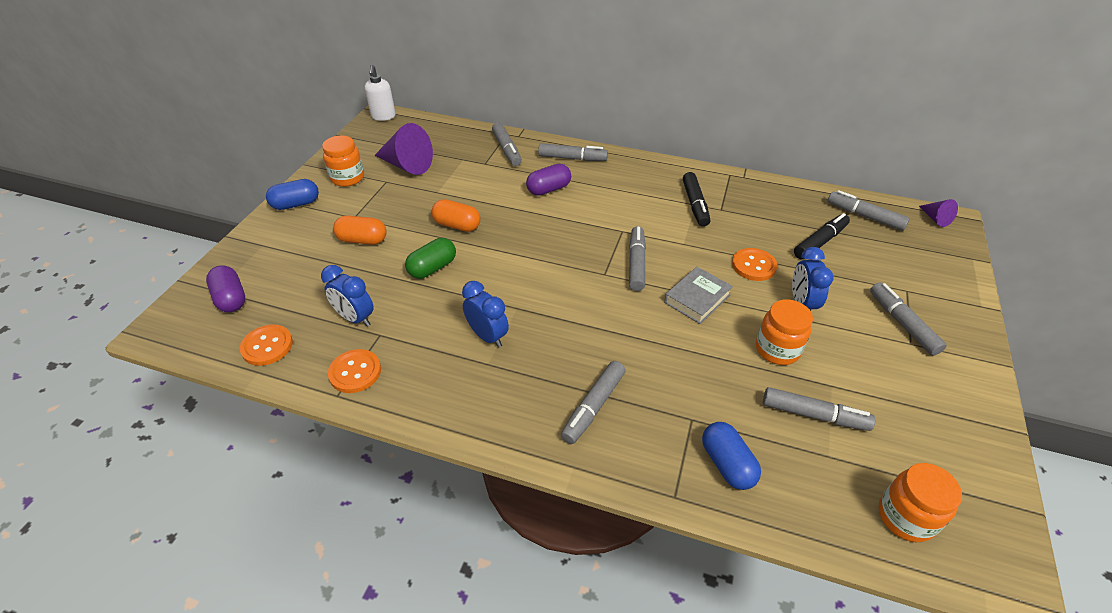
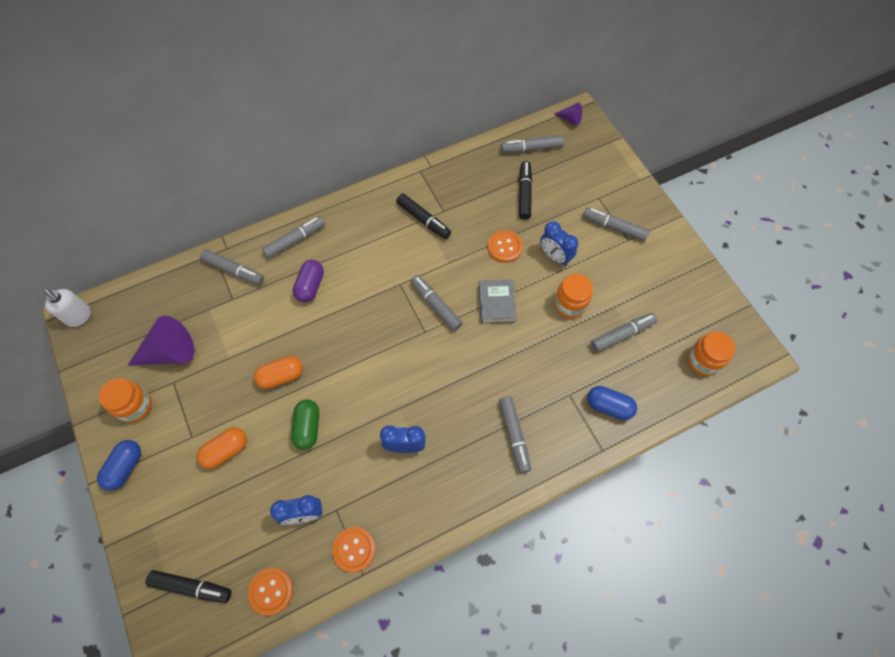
camera: 45 degrees left, 20 degrees up
purple capsule [206,265,245,312] -> black marker [145,570,232,603]

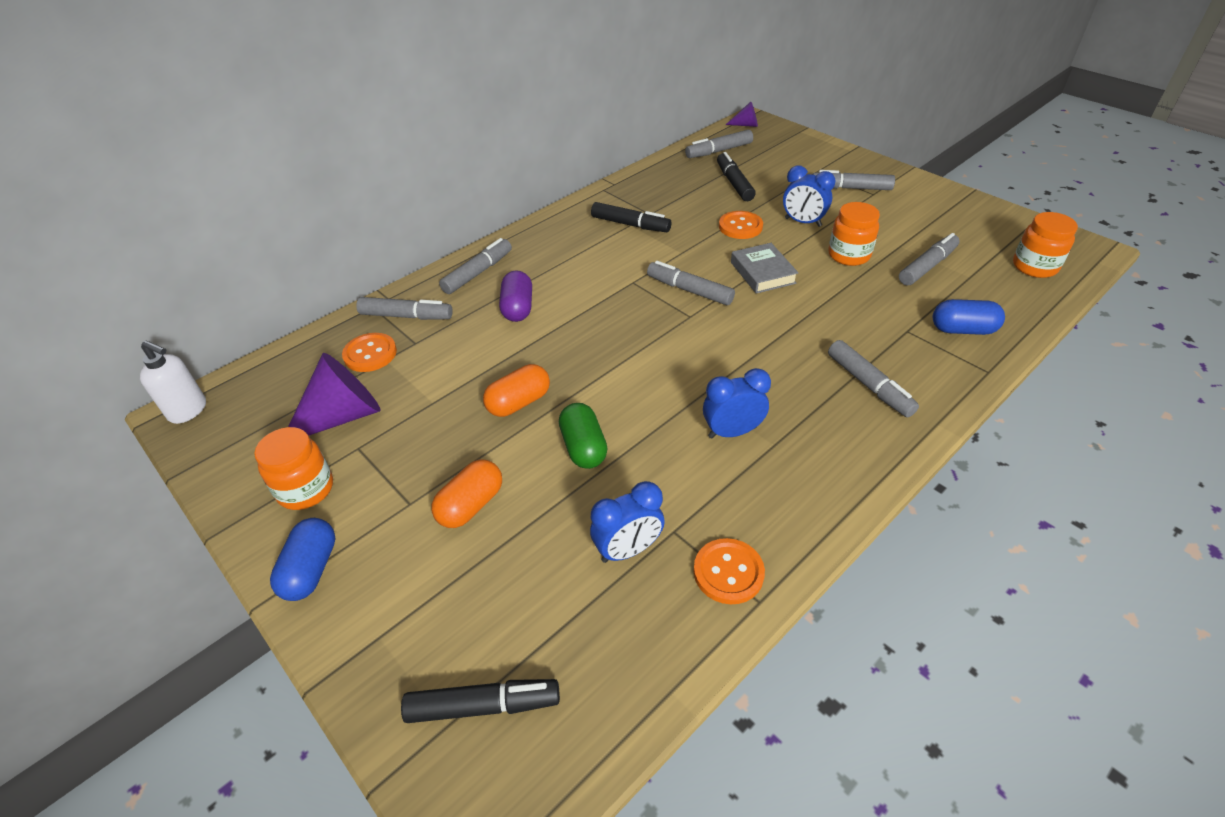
camera: 15 degrees left, 20 degrees down
orange button [248,568,293,615] -> orange button moved to [342,333,397,372]

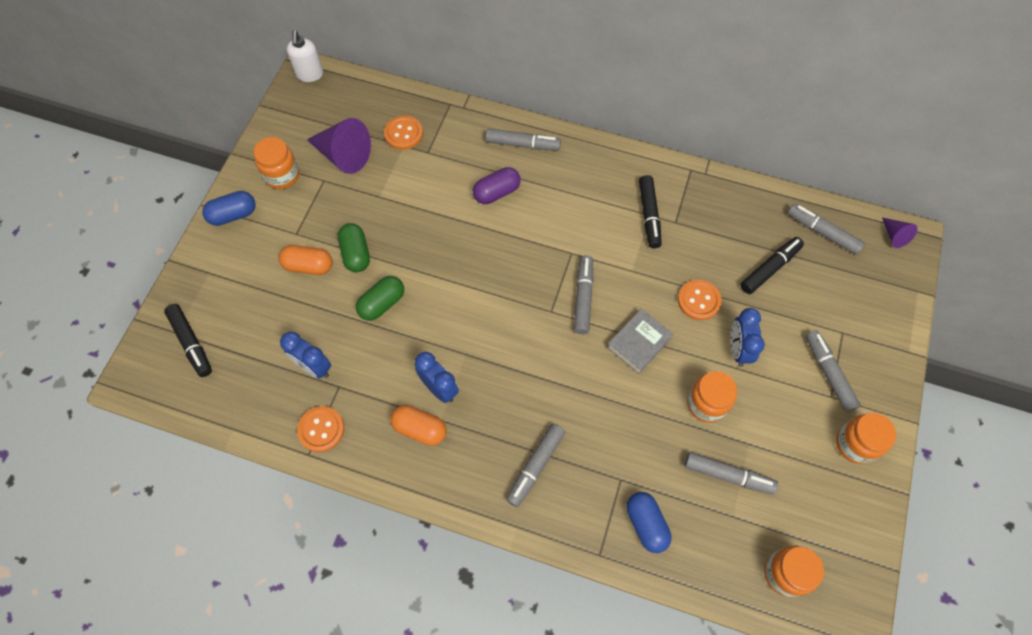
camera: 60 degrees right, 20 degrees up
grey marker [356,297,453,320] -> none
orange capsule [483,364,550,417] -> orange capsule moved to [390,405,447,446]
none -> green capsule [338,223,370,272]
none -> orange jar [836,413,896,464]

